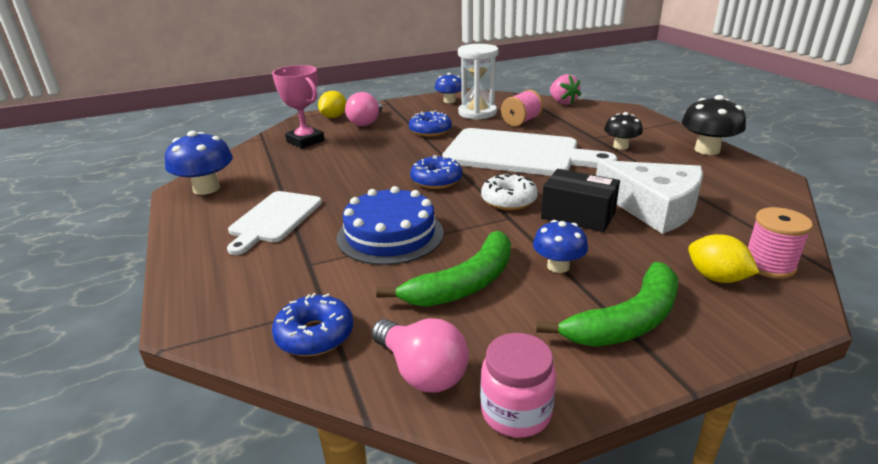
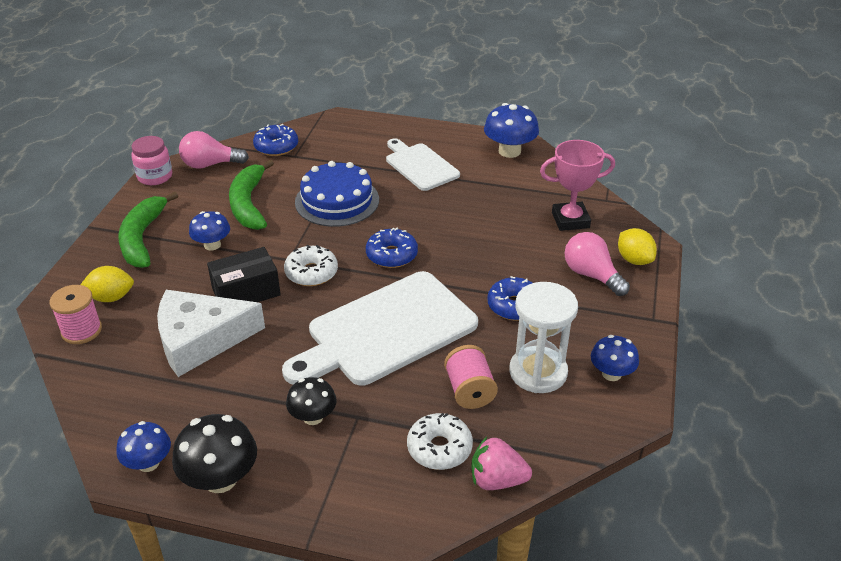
camera: 125 degrees right, 10 degrees up
none -> blue mushroom [116,421,171,472]
none -> white donut [407,413,473,470]

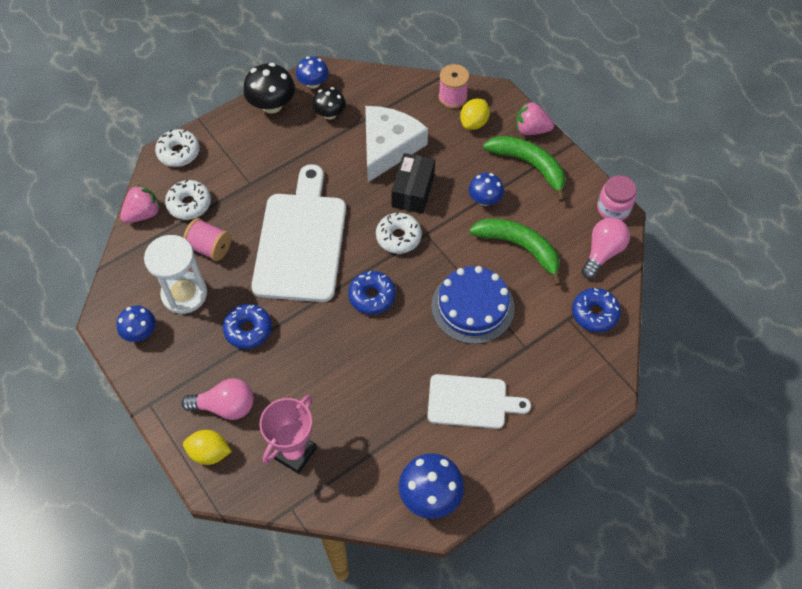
camera: 130 degrees right, 20 degrees up
black mushroom [286,377,337,425] -> black mushroom moved to [312,87,346,119]
none -> white donut [155,129,200,167]
none -> pink strawberry [516,101,554,135]

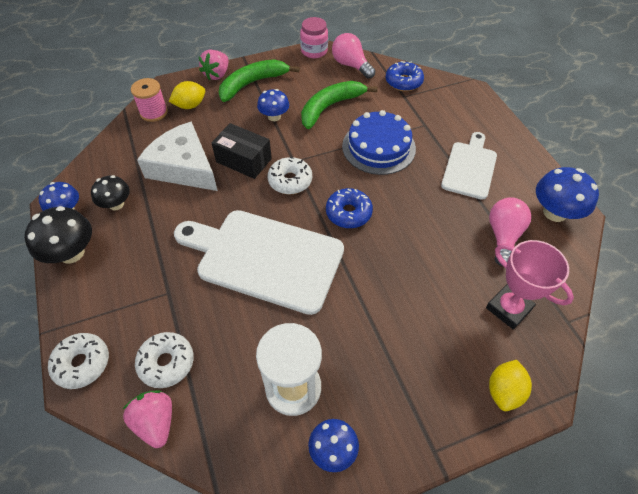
camera: 75 degrees left, 5 degrees down
pink light bulb [181,378,253,420] -> pink light bulb moved to [489,197,531,266]
pink spool [183,218,231,261] -> none
blue donut [223,304,272,349] -> none
yellow lemon [460,98,490,130] -> yellow lemon turned 75 degrees counterclockwise [169,81,205,109]

